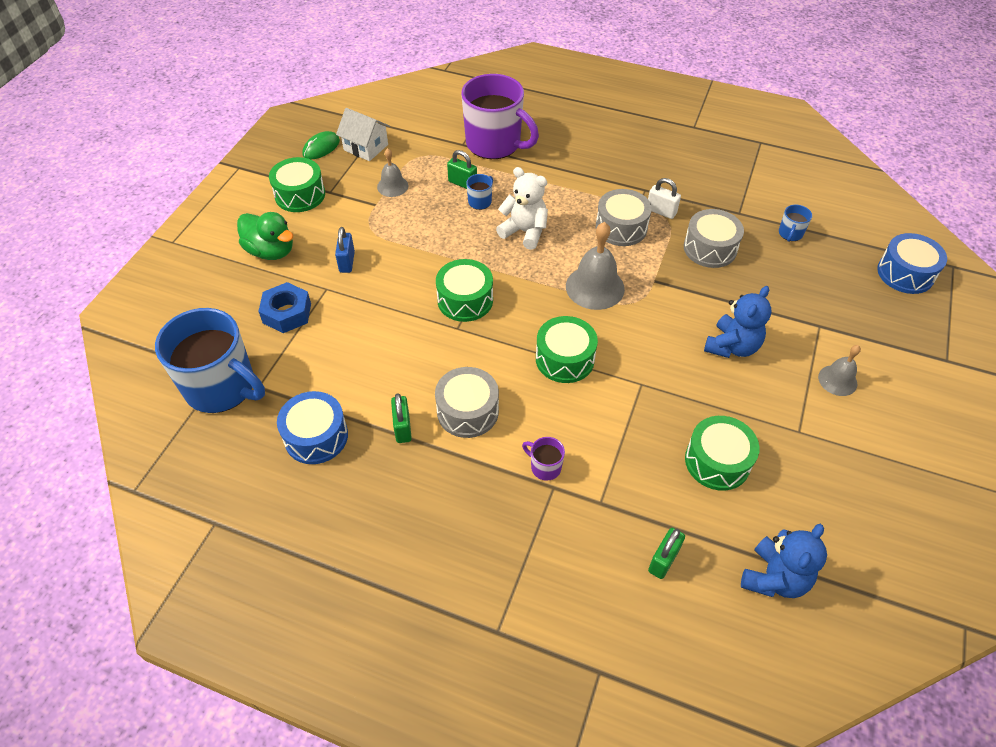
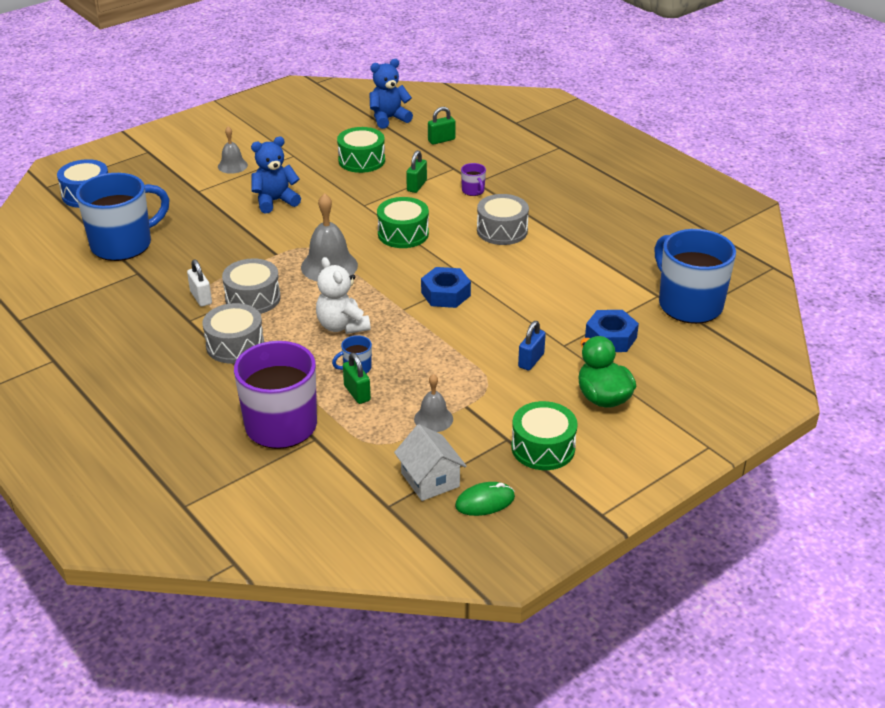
camera: 150 degrees left, 15 degrees down
blue drum [277,391,348,464] -> none
green padlock [391,394,412,443] -> green padlock moved to [406,150,427,193]
green drum [436,259,493,322] -> blue nut [421,267,471,308]
grey drum [684,209,744,268] -> grey drum moved to [203,303,264,364]
blue mug [779,204,812,242] -> blue mug [76,173,170,261], size x2.47

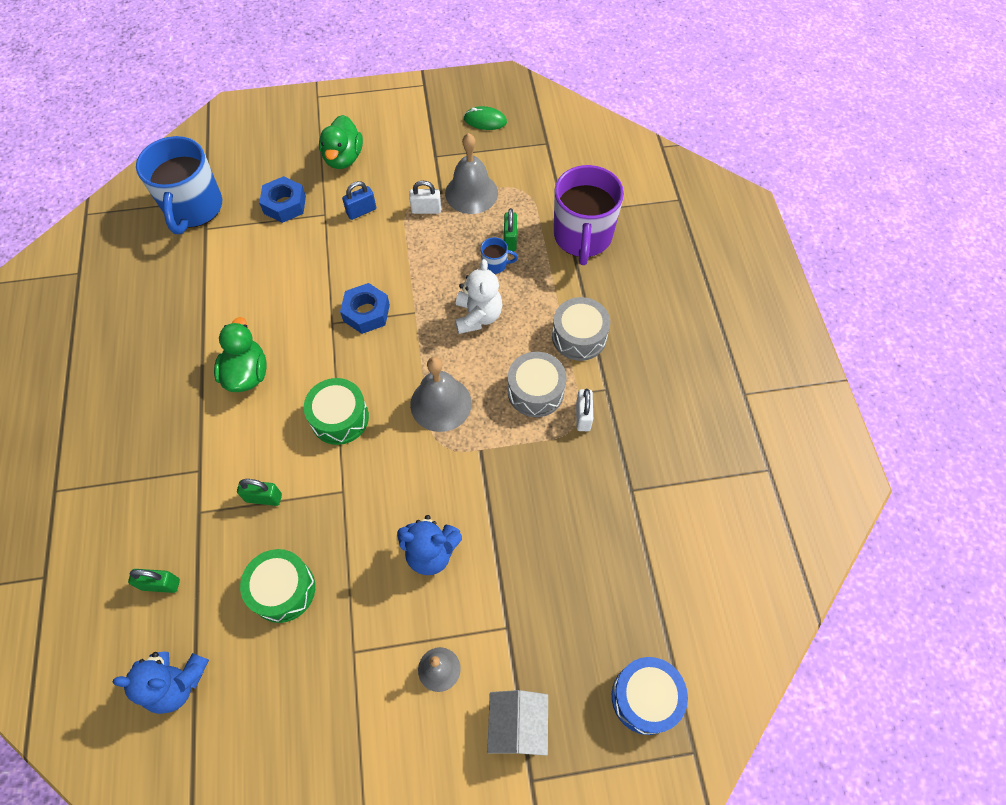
camera: 150 degrees left, 25 degrees up
blue mug [76,173,170,261] -> none
white house [394,424,467,501] -> white house moved to [487,690,548,756]
green padlock [406,150,427,193] -> green padlock turned 45 degrees clockwise [237,479,282,506]
grey bell [414,374,453,432] -> grey bell [445,133,498,214], size x1.69
purple mug [461,163,486,196] -> none
grey drum [477,194,529,245] -> green duck [214,317,267,392]
green drum [511,401,578,470] -> none
none -> white padlock [409,181,441,214]

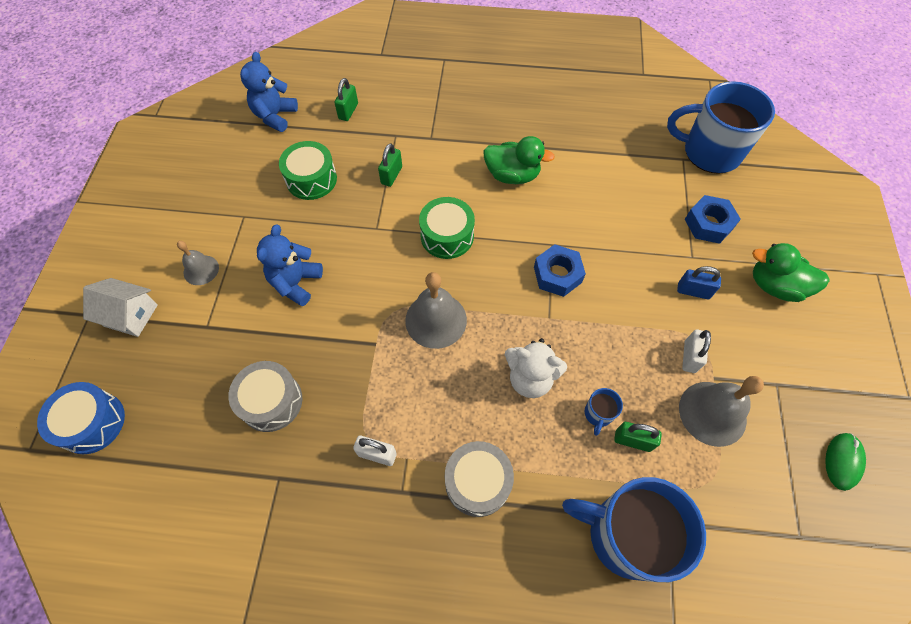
camera: 105 degrees right, 0 degrees up
blue padlock [342,181,376,220] -> blue padlock turned 60 degrees counterclockwise [677,266,721,299]
grey drum [508,352,567,417] -> grey drum moved to [228,361,302,432]
purple mug [554,165,624,265] -> blue mug [562,477,706,582]

